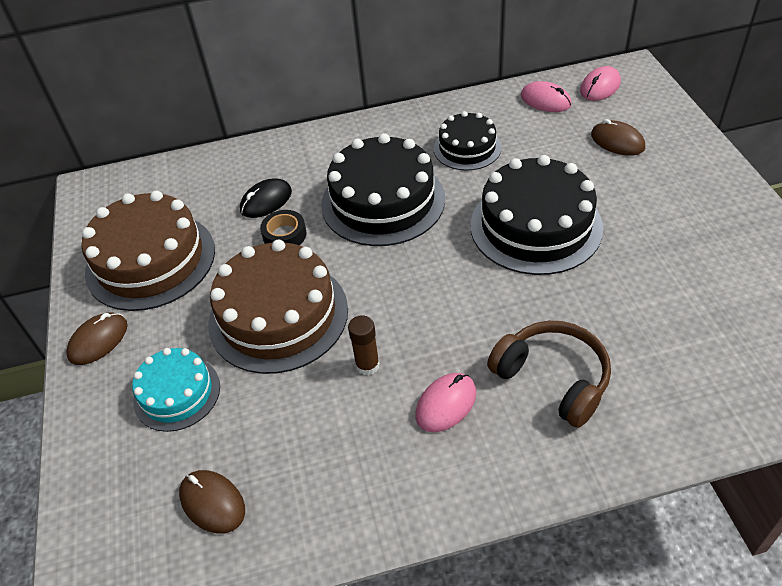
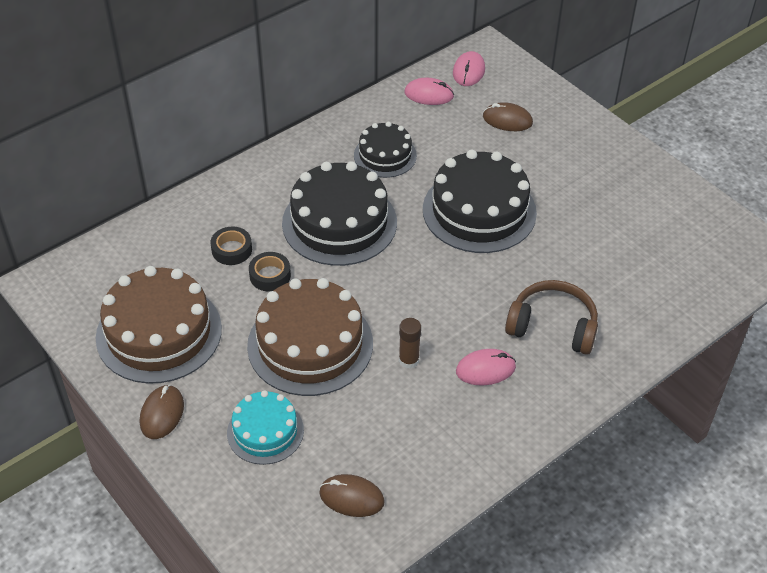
camera: 30 degrees left, 0 degrees up
black mouse [240,178,292,218] -> black tape [211,226,252,265]
pink mouse [416,373,476,432] -> pink mouse turned 60 degrees clockwise [456,349,516,386]

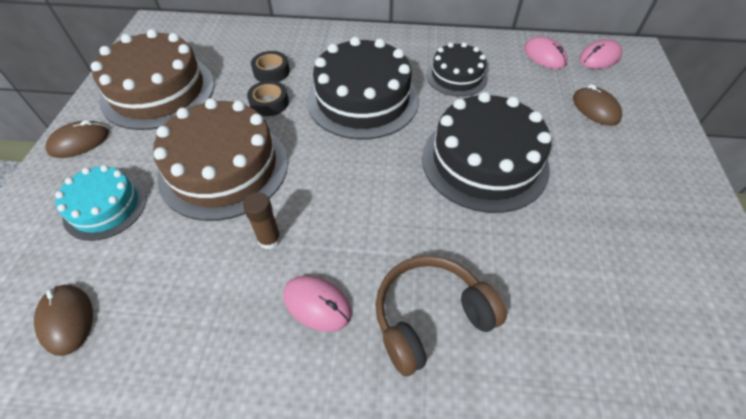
camera: 45 degrees right, 5 degrees up
brown headphones [505,280,598,355] -> brown headphones turned 90 degrees counterclockwise [375,255,507,377]

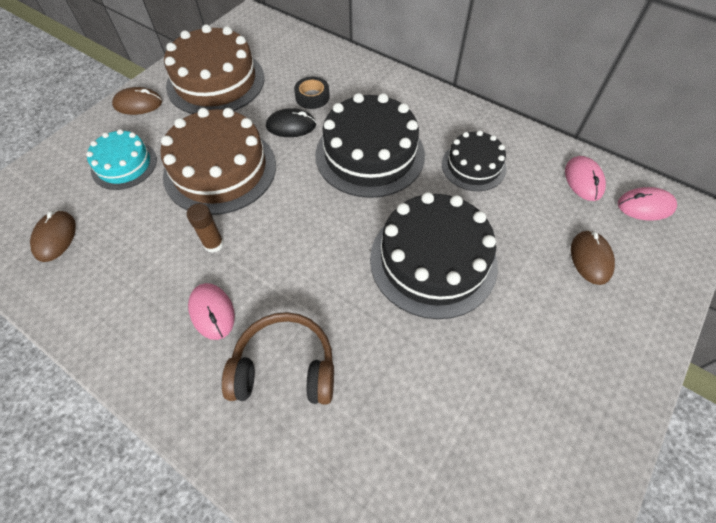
camera: 30 degrees right, 5 degrees up
black tape [247,81,289,116] -> black mouse [266,108,316,137]

